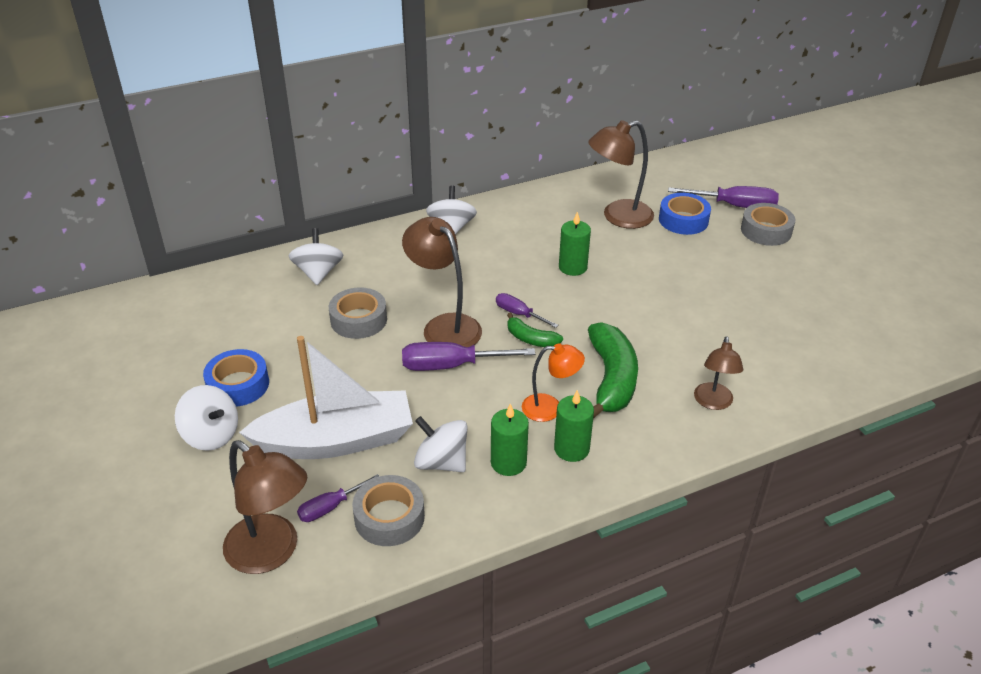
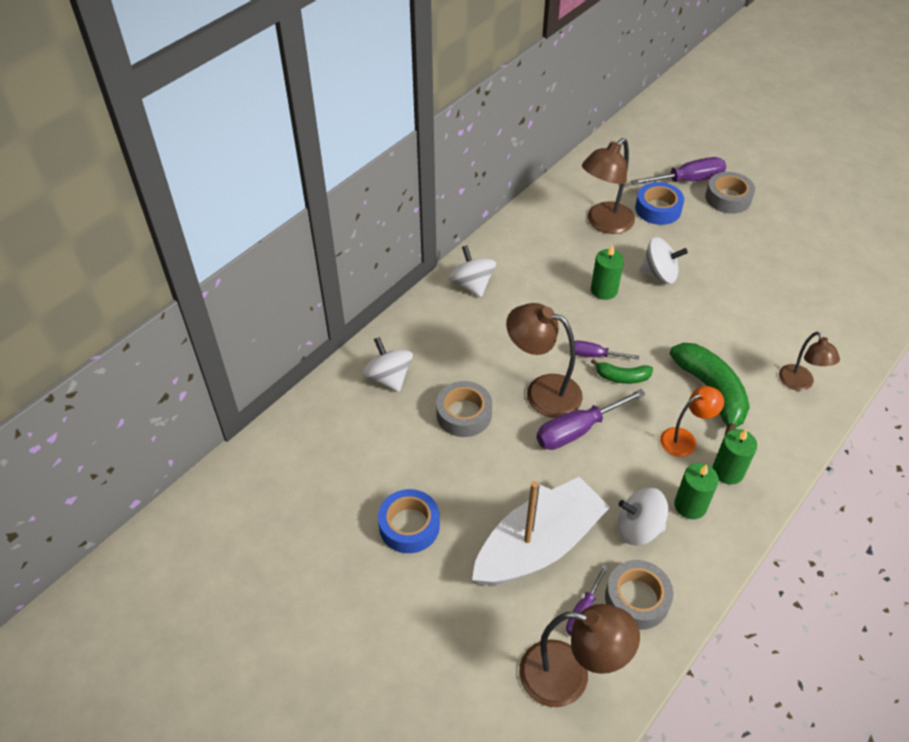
camera: 25 degrees left, 10 degrees up
white spinning top [175,385,238,451] -> white spinning top moved to [639,237,688,284]

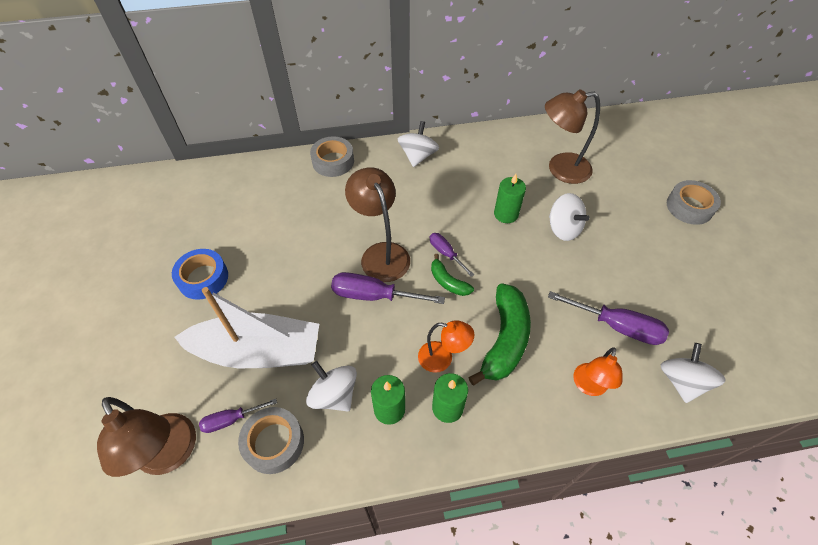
camera: 40 degrees right, 5 degrees up
white spinning top [362,337,413,392] -> white spinning top moved to [661,343,726,403]
grey tape [436,381,492,437] -> grey tape moved to [310,136,354,177]
purple screwdriver [631,157,726,185] -> purple screwdriver moved to [548,291,669,345]
blue tape [635,182,684,225] -> none
brown lamp [779,331,840,391] -> orange lamp [573,347,623,396]

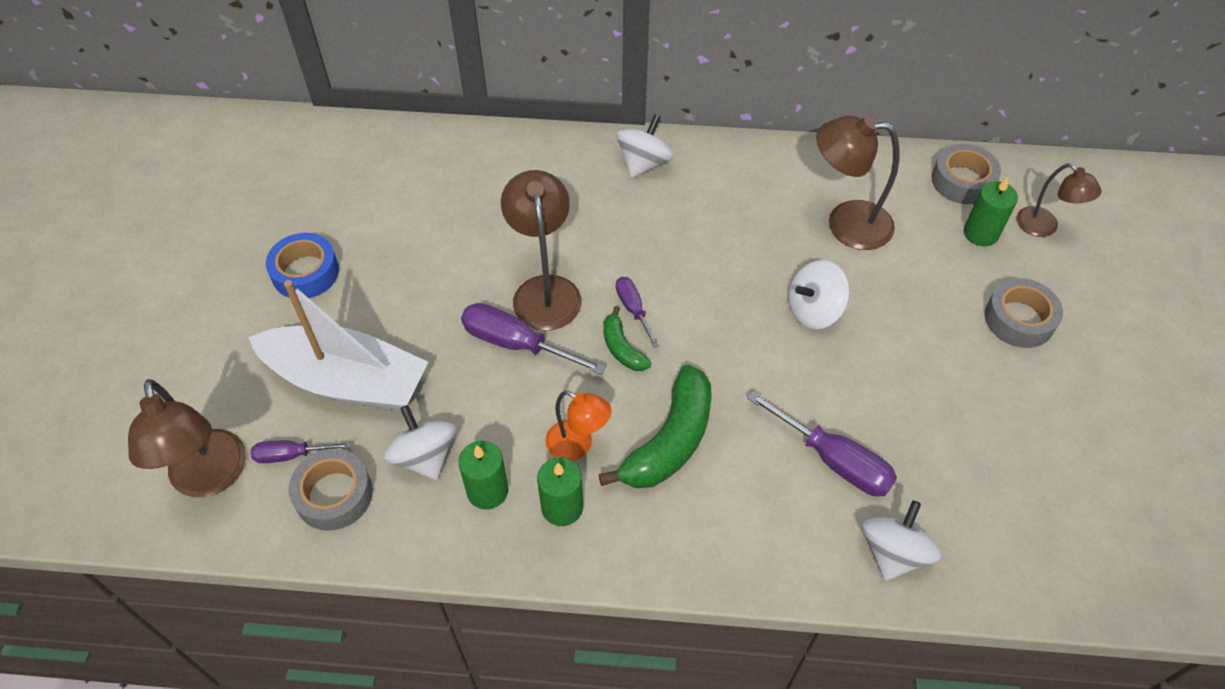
camera: 15 degrees right, 0 degrees up
grey tape [310,136,354,177] -> grey tape moved to [932,144,1001,204]
green candle [494,174,526,223] -> green candle moved to [964,177,1018,246]
white spinning top [549,193,590,241] -> white spinning top turned 90 degrees clockwise [789,260,850,329]
orange lamp [573,347,623,396] -> none
none -> brown lamp [1017,163,1101,237]

